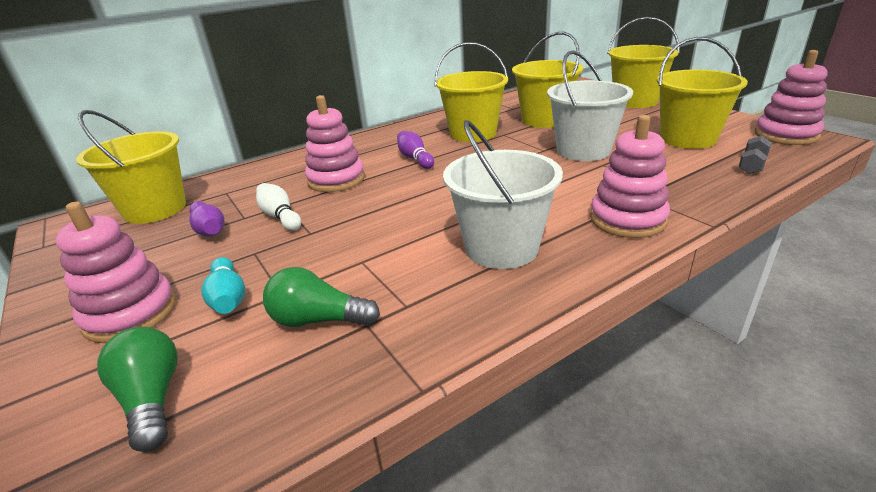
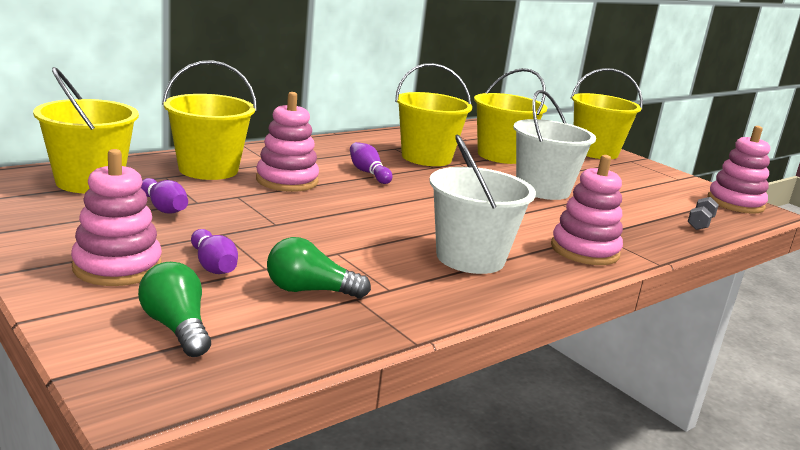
camera: 10 degrees left, 10 degrees down
turquoise bowling pin [201,257,245,314] -> purple bowling pin [191,229,238,274]
white bowling pin [256,183,301,231] -> none
yellow bucket [657,37,748,149] -> yellow bucket moved to [162,60,257,180]

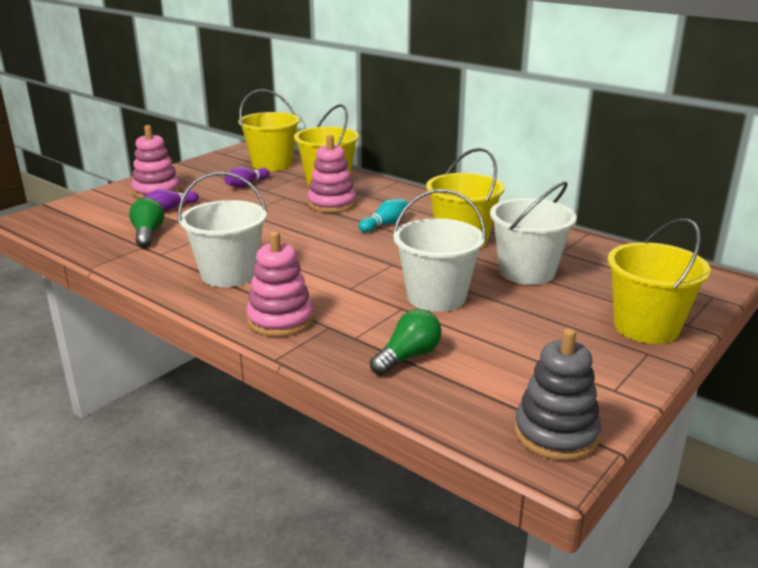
camera: 80 degrees right, 5 degrees up
green light bulb [138,262,211,357] -> green light bulb moved to [370,309,442,375]
purple bowling pin [350,142,393,184] -> turquoise bowling pin [359,199,408,233]
yellow bucket [474,68,547,164] -> white bucket [490,181,577,285]
grey dumbbell [687,197,719,230] -> none
pink stacking toy [708,126,770,214] -> grey stacking toy [515,328,601,461]

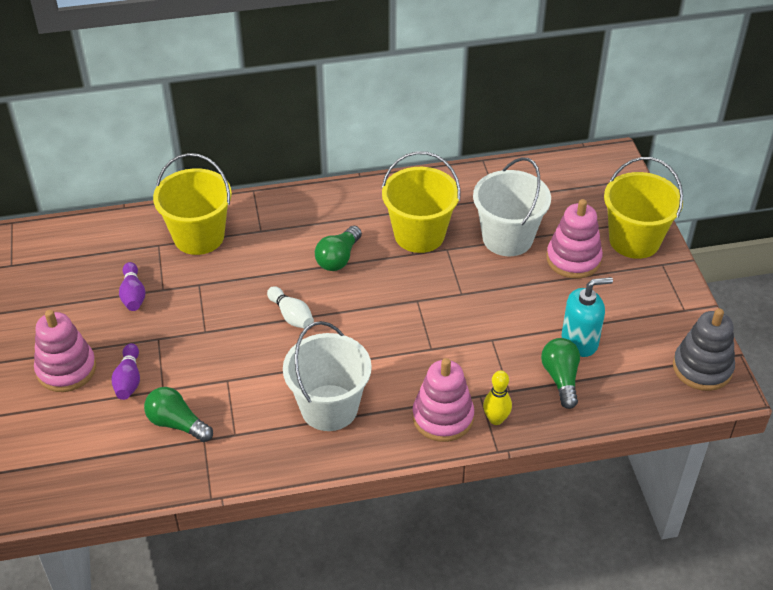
camera: 50 degrees left, 20 degrees up
yellow bucket [238,89,300,171] -> none
pink stacking toy [308,135,356,213] -> pink stacking toy moved to [546,199,603,279]
turquoise bowling pin [359,199,408,233] -> green light bulb [315,226,362,271]
white bucket [393,189,486,312] -> none
none -> white bowling pin [267,286,314,329]
none -> yellow bowling pin [483,370,512,425]
none -> turquoise soap dispenser [562,277,613,357]

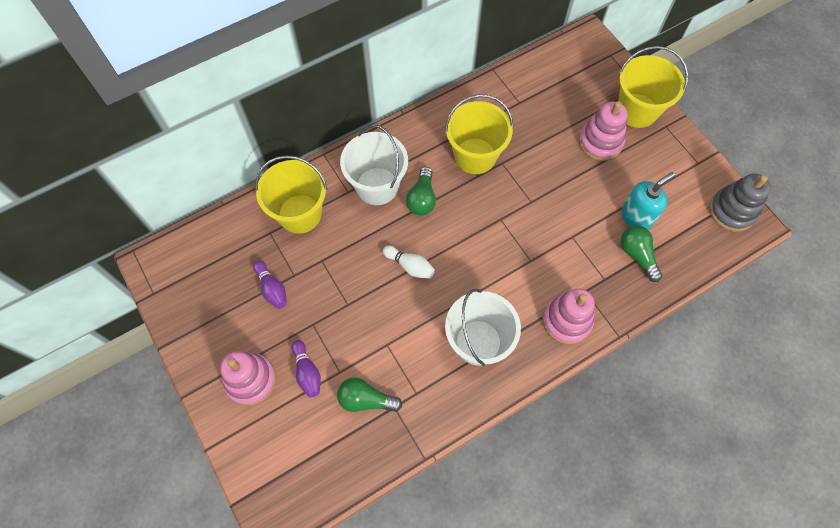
camera: 20 degrees left, 20 degrees up
white bucket [473,157,551,256] -> white bucket moved to [340,124,408,205]
yellow bowling pin [483,370,512,425] -> none

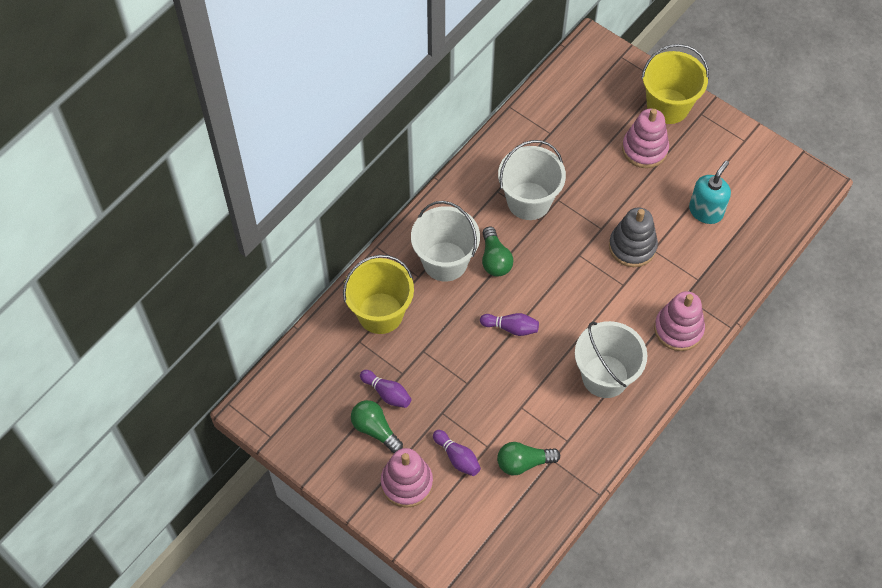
camera: 20 degrees left, 5 degrees down
white bowling pin [383,246,435,279] -> purple bowling pin [480,313,539,336]
yellow bucket [445,94,513,174] -> white bucket [498,140,566,220]
green light bulb [620,226,662,282] -> green light bulb moved to [351,400,403,453]
grey stacking toy [709,173,771,232] -> grey stacking toy moved to [609,207,658,267]

